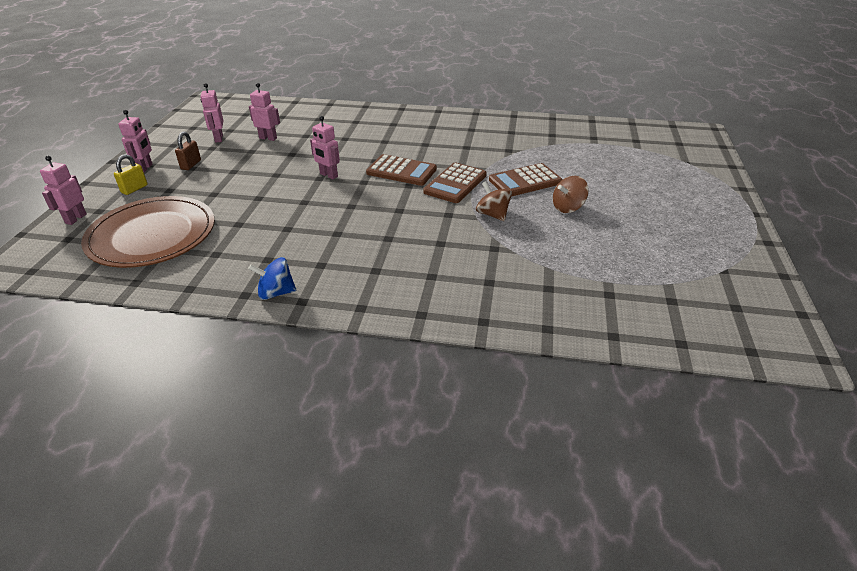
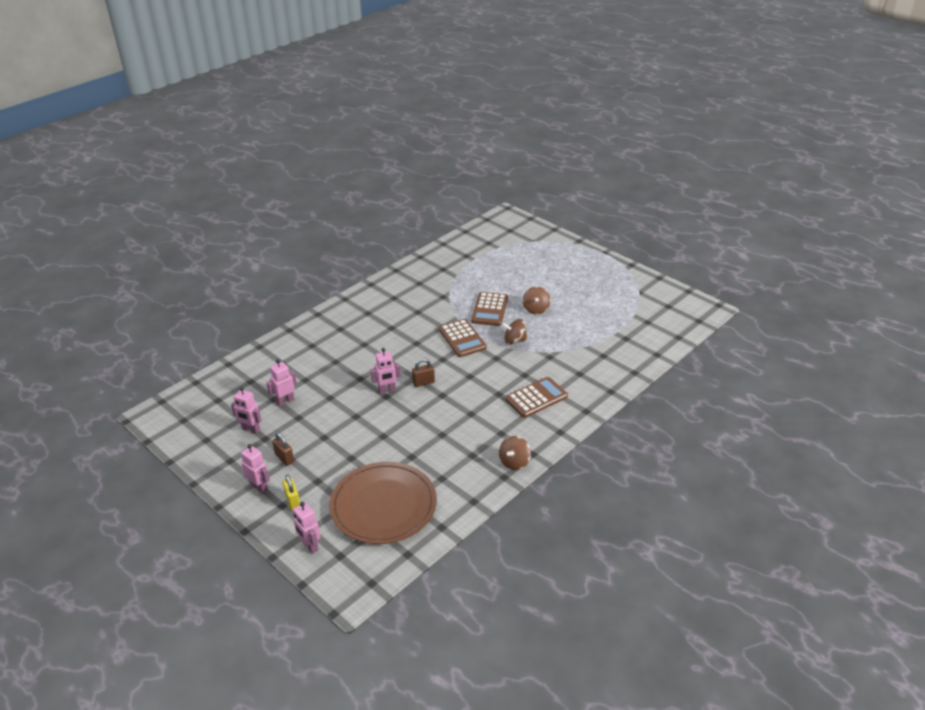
camera: 55 degrees left, 0 degrees up
blue spinning top [248,257,296,300] -> brown spinning top [499,436,531,470]
brown calculator [366,154,437,186] -> brown calculator moved to [505,377,568,418]
none -> brown padlock [412,358,435,387]

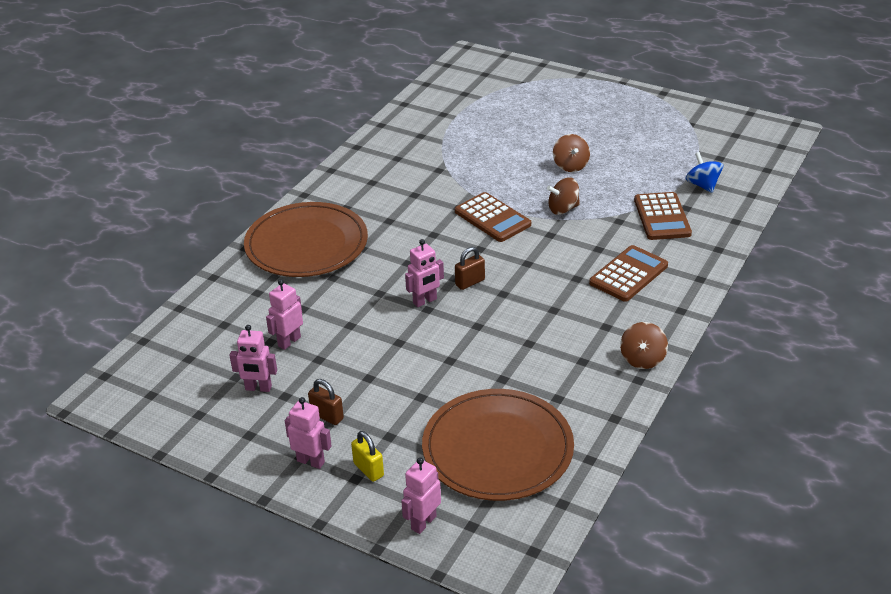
camera: 15 degrees left, 0 degrees up
pink robot [293,502,320,554] -> pink robot turned 90 degrees clockwise [401,457,441,534]
brown calculator [471,292,508,326] -> brown calculator moved to [634,192,692,240]
none -> brown plate [244,202,368,277]
none -> blue spinning top [685,152,723,193]

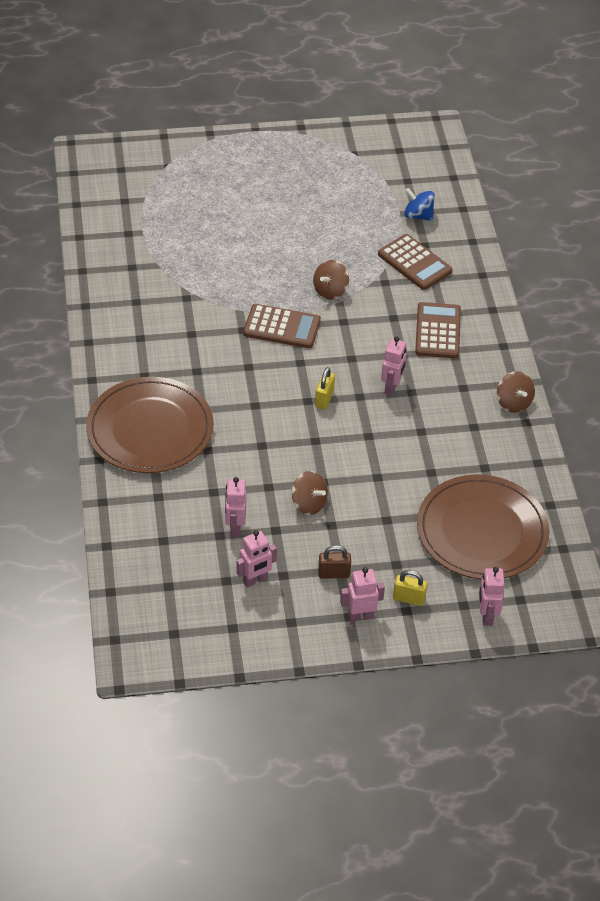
camera: 40 degrees left, 10 degrees up
pink robot [405,239,444,307] -> pink robot moved to [381,336,407,396]
brown padlock [455,247,485,290] -> yellow padlock [315,367,335,409]
brown spinning top [553,134,590,172] -> brown spinning top moved to [292,471,328,515]

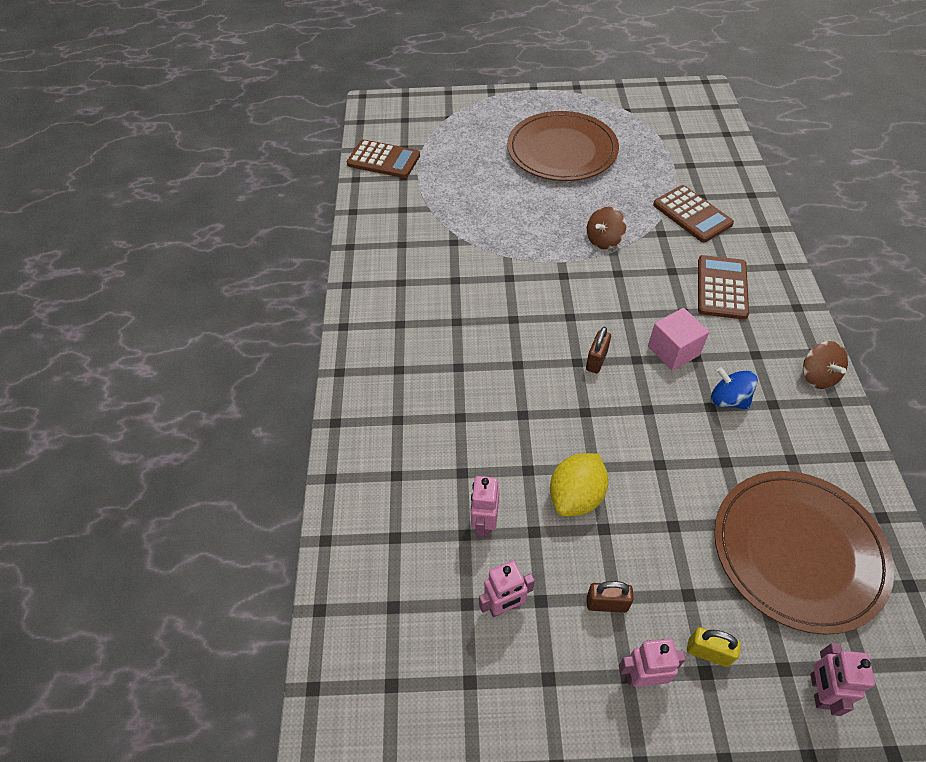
camera: 10 degrees right, 5 degrees up
brown plate [86,377,214,473] -> brown plate moved to [507,111,619,181]
brown calculator [243,304,321,348] -> brown calculator moved to [347,139,420,178]
brown spinning top [292,471,328,515] -> yellow lemon [550,453,608,517]
yellow padlock [315,367,335,409] -> brown padlock [586,327,611,373]
pink robot [381,336,407,396] -> pink cube [648,308,709,371]
blue spinning top [404,188,435,221] -> blue spinning top moved to [711,367,758,410]

